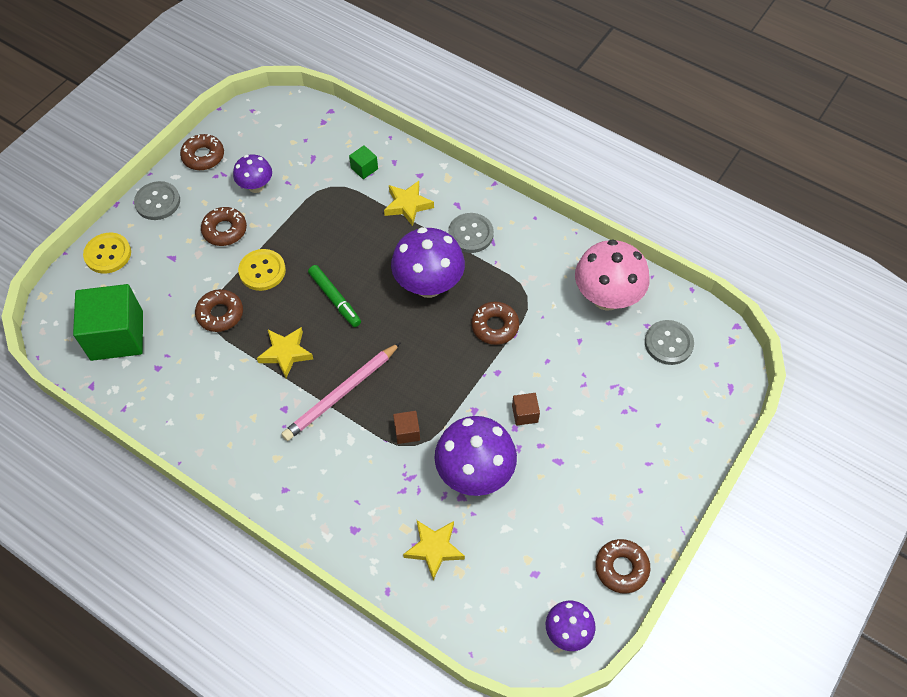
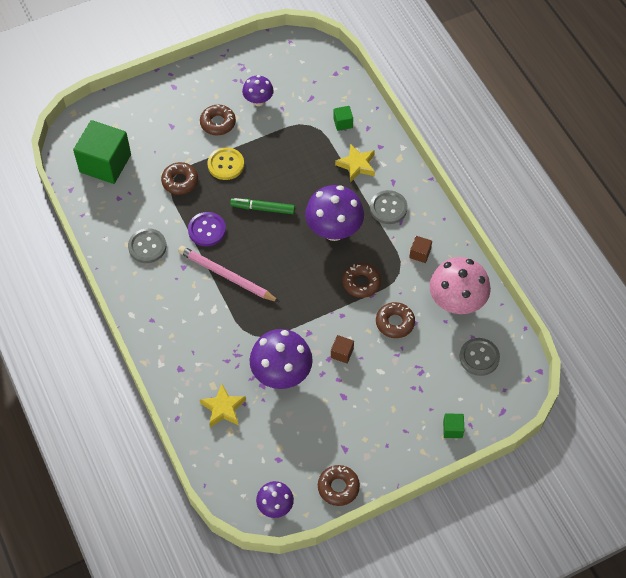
camera: 30 degrees right, 0 degrees up
yellow button [83,233,131,274] -> none
grey button [134,181,180,220] -> grey button moved to [128,228,166,263]
brown donut [180,134,224,170] -> brown donut moved to [376,302,415,338]
yellow star [257,327,313,378] -> purple button [188,212,226,246]
pink pencil [281,343,400,441] -> pink pencil turned 45 degrees clockwise [178,246,279,302]
green marker [308,265,361,327] -> green marker turned 105 degrees clockwise [230,198,295,214]
brown cube [393,411,420,444] -> brown cube moved to [409,236,432,263]
none -> green cube [443,413,464,438]

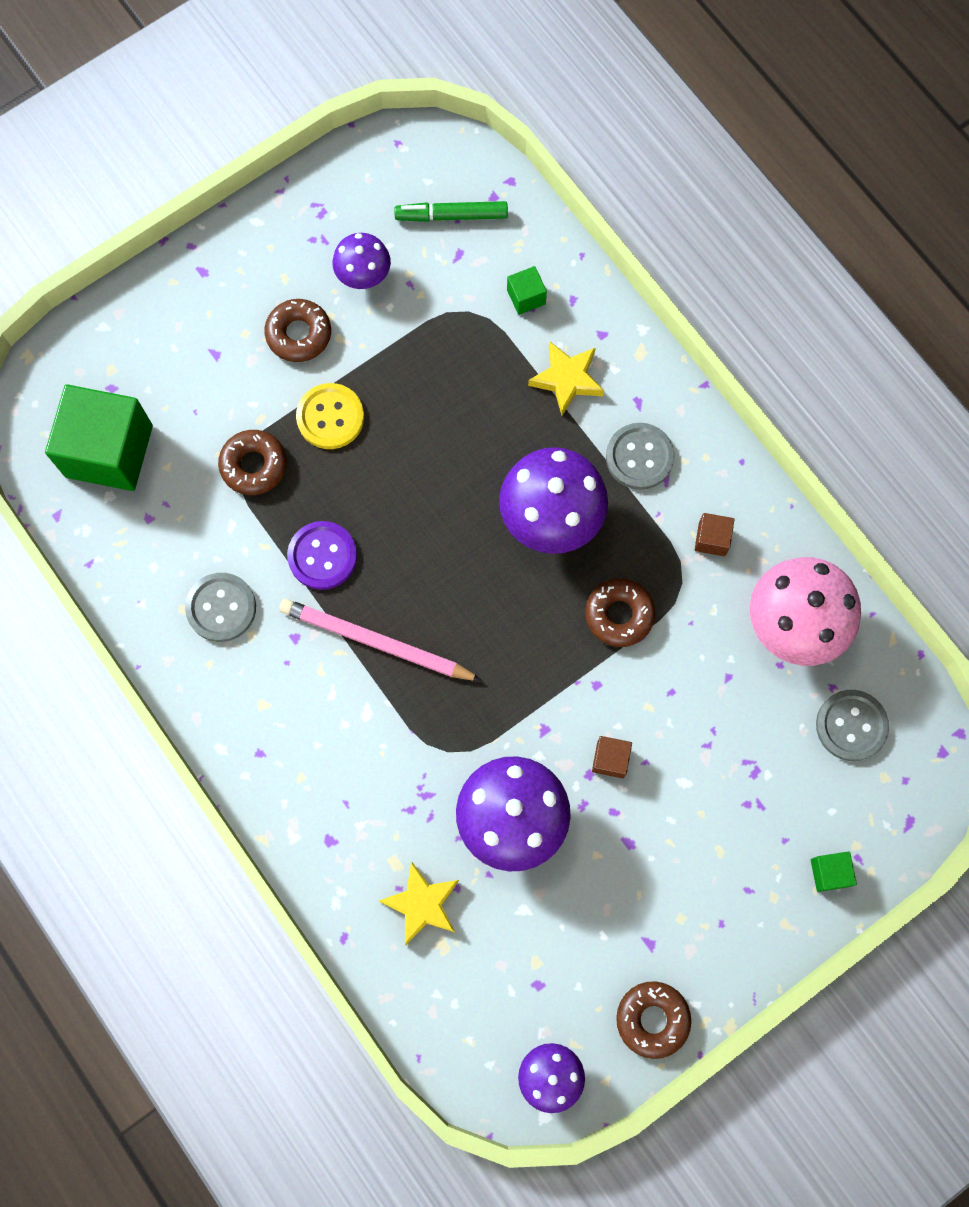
camera: 10 degrees left, 15 degrees up
green marker [230,198,295,214] -> green marker moved to [394,201,508,222]
brown donut [376,302,415,338] -> none

